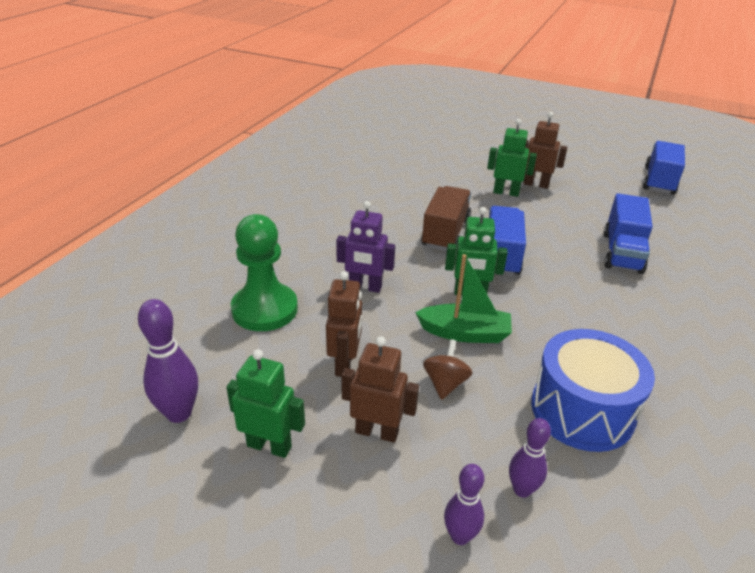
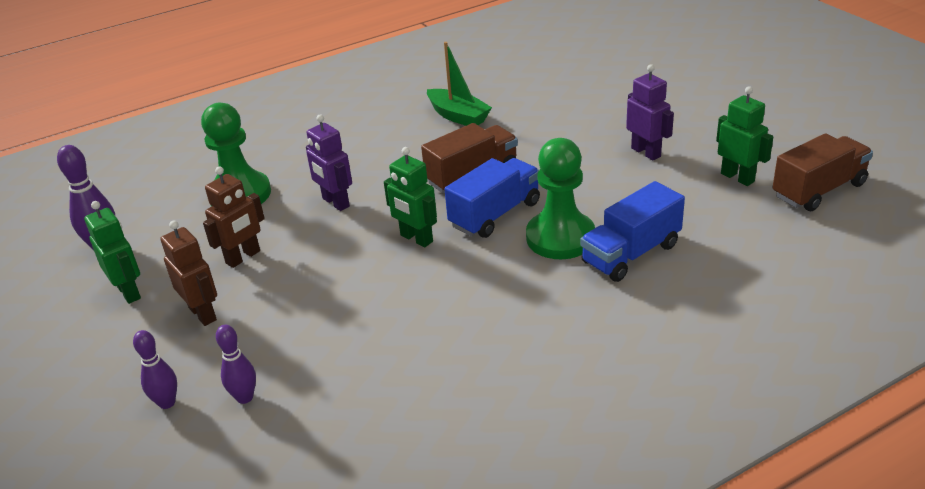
camera: 40 degrees right, 0 degrees up
green boat [415,254,512,343] -> green boat moved to [427,42,492,126]
brown spinning top [423,339,473,400] -> none
green robot [487,119,537,197] -> green robot moved to [716,86,773,186]
brown robot [523,112,567,189] -> purple robot [626,64,674,160]
blue drum [531,329,655,452] -> none
blue truck [643,141,685,195] -> brown truck [772,133,873,211]
none -> green pawn [526,138,595,259]

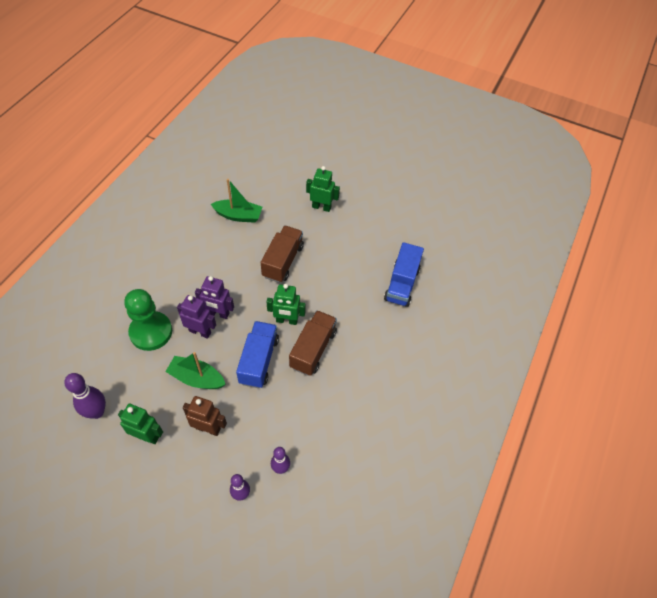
camera: 40 degrees left, 20 degrees up
brown robot [203,166,265,268] -> green boat [165,352,226,389]
blue truck [444,158,540,238] -> blue truck moved to [236,321,279,388]
green pawn [526,138,595,259] -> none
purple robot [626,64,674,160] -> purple robot moved to [177,295,216,339]
green robot [716,86,773,186] -> green robot moved to [306,166,340,212]
brown truck [772,133,873,211] -> brown truck moved to [289,310,337,376]

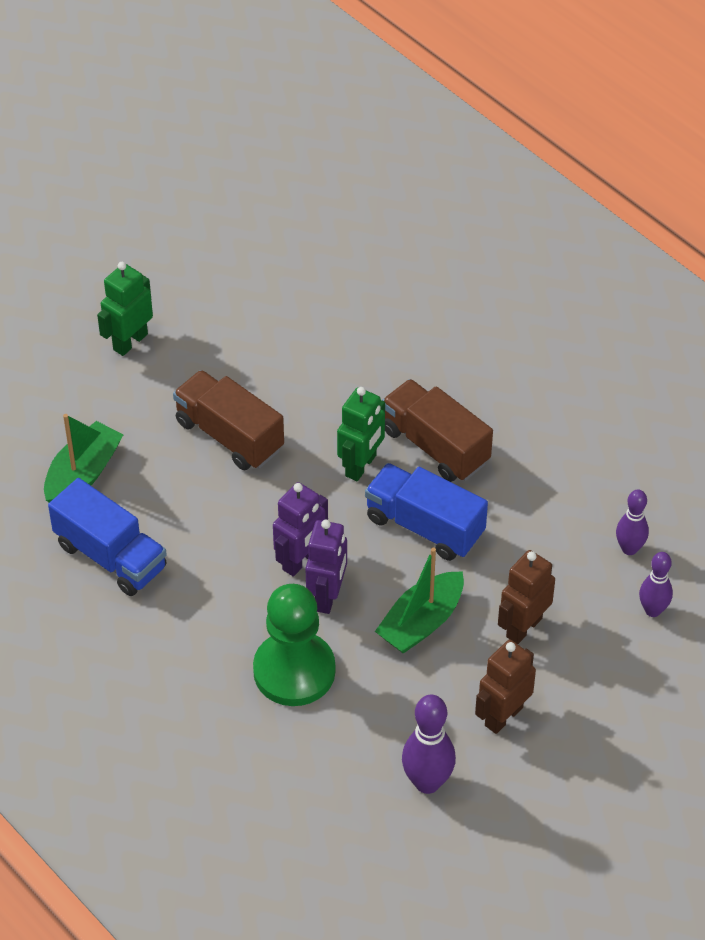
camera: 65 degrees left, 5 degrees down
green robot [118,404,163,444] -> brown robot [475,640,536,734]
purple robot [177,295,216,339] -> purple robot turned 150 degrees clockwise [306,520,347,614]
blue truck [384,242,424,307] -> blue truck moved to [48,478,167,596]

